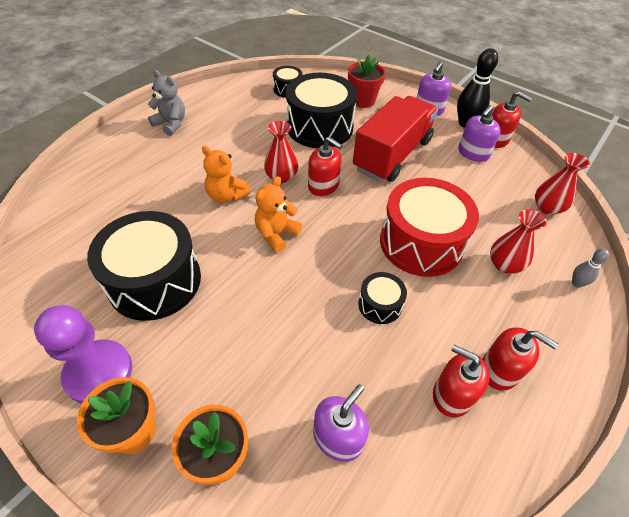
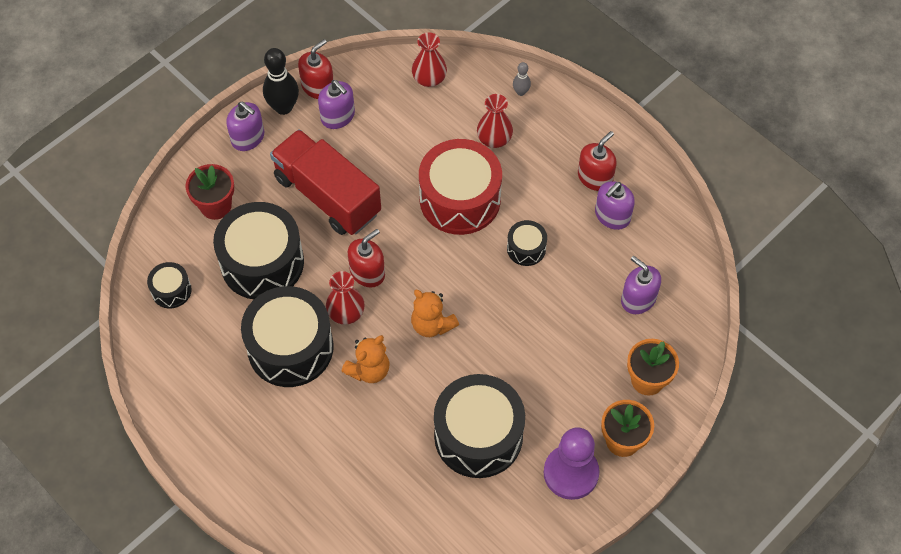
camera: 80 degrees left, 10 degrees up
grey teddy bear [148,70,185,136] -> none
red soap dispenser [433,345,490,417] -> purple soap dispenser [595,181,635,230]
none -> black drum [241,286,334,387]

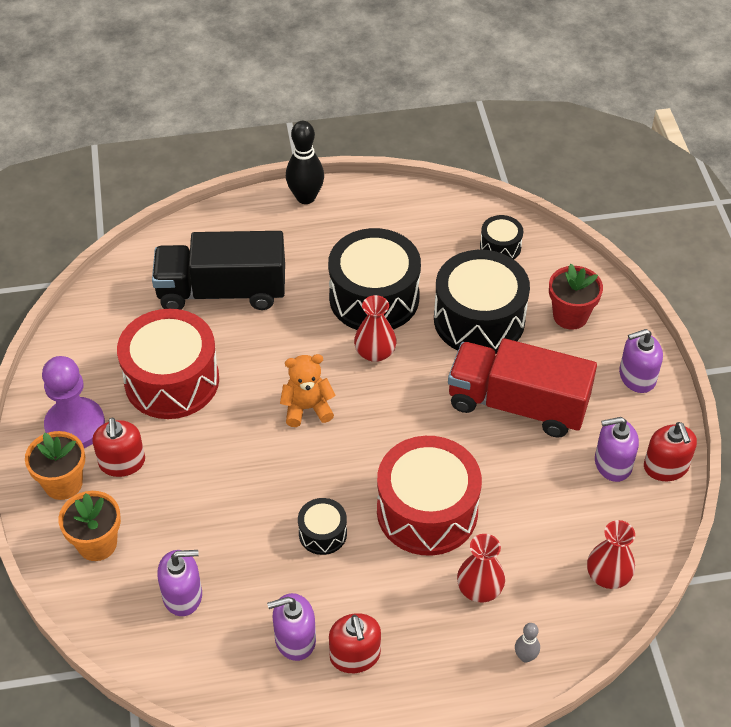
camera: 125 degrees right, 10 degrees down
black bowling pin [263,48,299,115] -> black bowling pin moved to [286,121,324,204]
red truck [270,129,381,235] -> red truck turned 150 degrees counterclockwise [448,338,597,438]
orange teddy bear [341,335,389,383] -> none
red soap dispenser [348,229,385,288] -> red soap dispenser moved to [92,418,145,477]
black drum [434,374,525,478] -> red drum [117,309,219,419]
purple soap dispenser [595,181,635,230] -> purple soap dispenser turned 90 degrees counterclockwise [267,593,316,661]
none -> black truck [152,231,285,310]

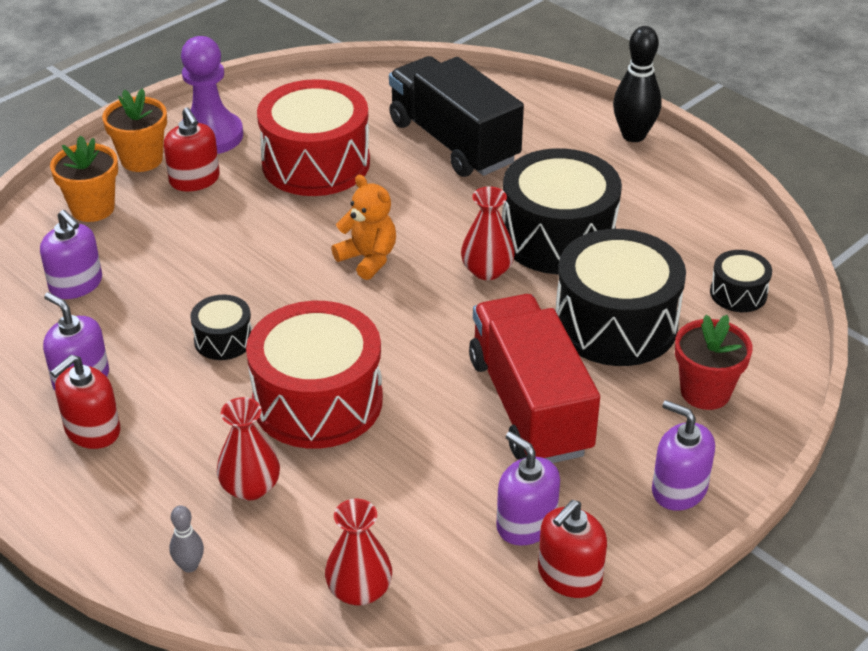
camera: 55 degrees right, 10 degrees down
red soap dispenser [92,418,145,477] -> red soap dispenser turned 75 degrees counterclockwise [164,108,220,191]

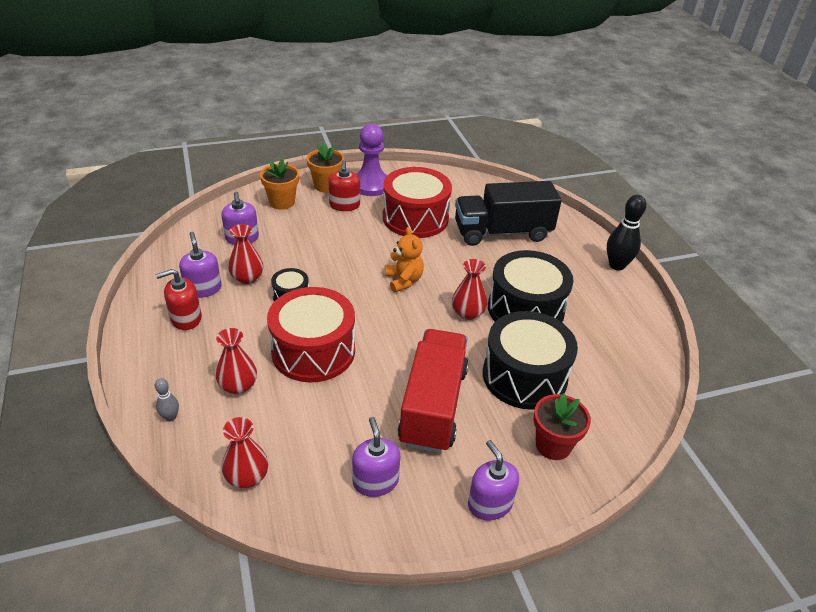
camera: 25 degrees right, 0 degrees up
black truck [389,56,524,177] -> black truck turned 90 degrees counterclockwise [455,181,562,246]
red soap dispenser [538,500,607,598] -> none
black drum [710,250,772,312] -> none
none -> red vase [228,224,263,284]

